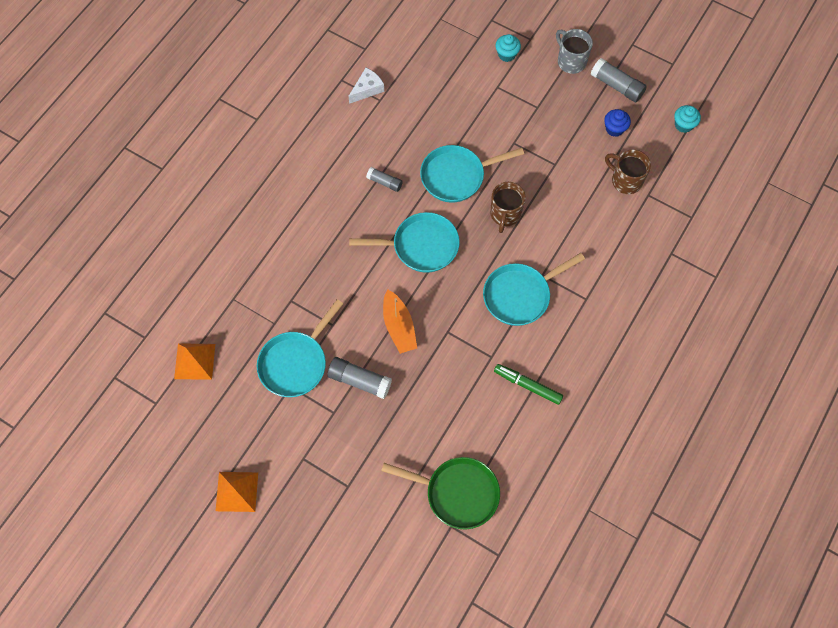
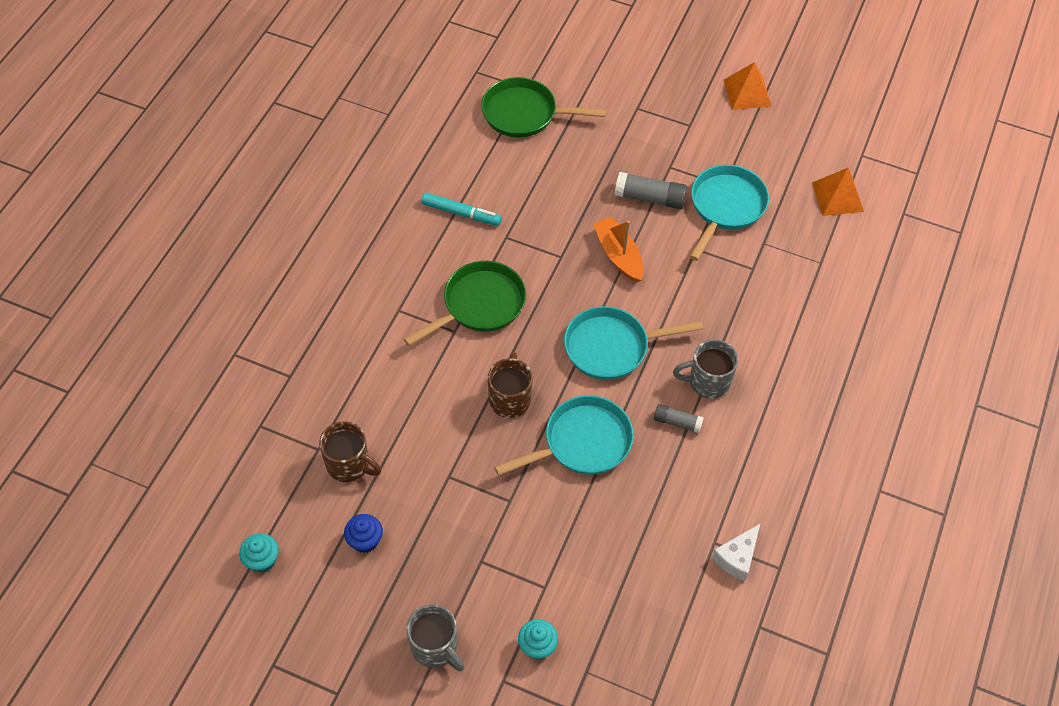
camera: 170 degrees right, 10 degrees down
turquoise pan [483,253,585,326] -> green pan [404,261,526,346]
green marker [494,364,563,405] -> turquoise marker [421,193,502,226]
grey glue stick [591,58,647,102] -> none
none -> grey mug [673,339,738,399]

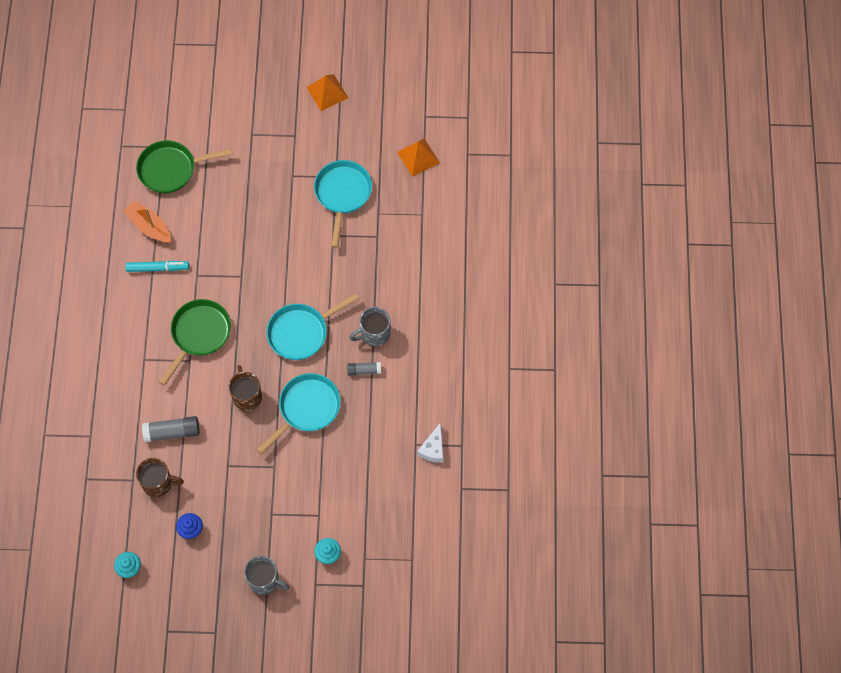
camera: 20 degrees left, 10 degrees up
orange boat [593,216,644,283] -> orange boat moved to [123,200,171,243]
grey glue stick [615,172,687,209] -> grey glue stick moved to [142,416,200,442]

